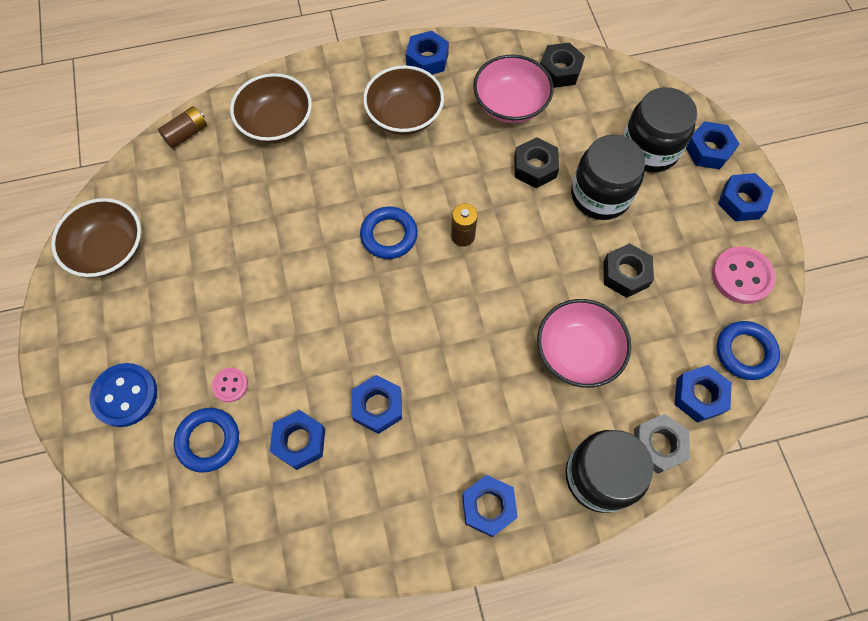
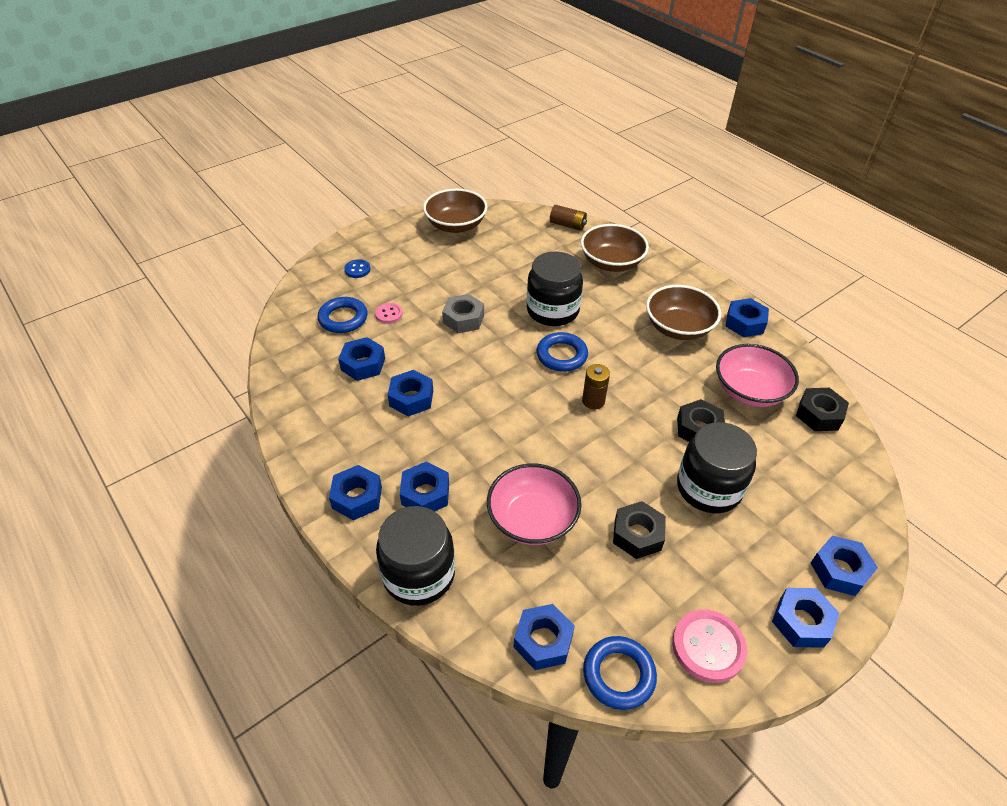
camera: 65 degrees right, 20 degrees down
blue button [89,363,157,427] -> blue button [344,259,371,278], size x0.55
black jar [623,87,697,173] -> black jar moved to [527,251,583,326]
grey nut [634,414,690,474] -> grey nut moved to [442,294,484,333]
none -> blue nut [400,461,449,511]

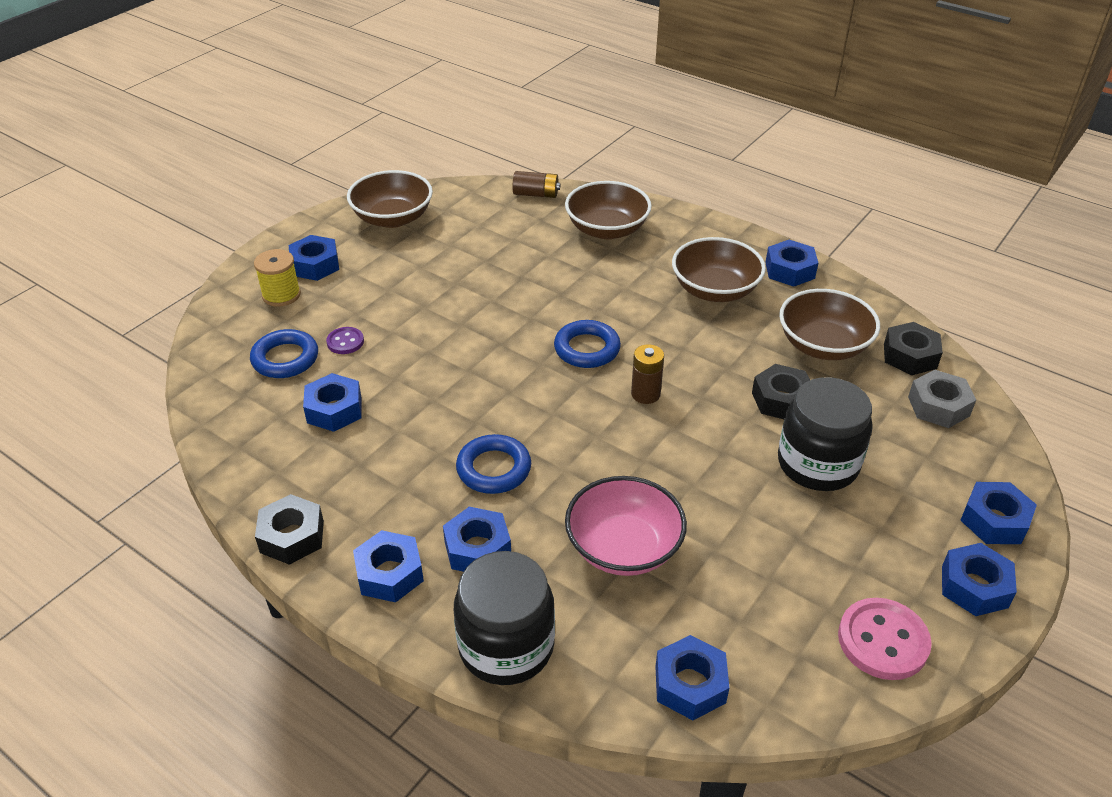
camera: 15 degrees left, 5 degrees down
blue button [344,259,371,278] -> yellow spool [254,249,301,307]
pink button [375,303,403,324] -> purple button [326,327,364,354]
blue nut [388,370,433,417] -> blue nut moved to [289,235,339,281]
grey nut [442,294,484,333] -> grey nut moved to [908,370,976,428]
black jar [527,251,583,326] -> none
blue ring [583,636,657,710] -> blue ring moved to [456,434,531,494]
black nut [613,501,666,559] -> black nut moved to [255,494,324,565]
pink bowl [716,344,799,407] -> brown bowl [779,289,880,360]

